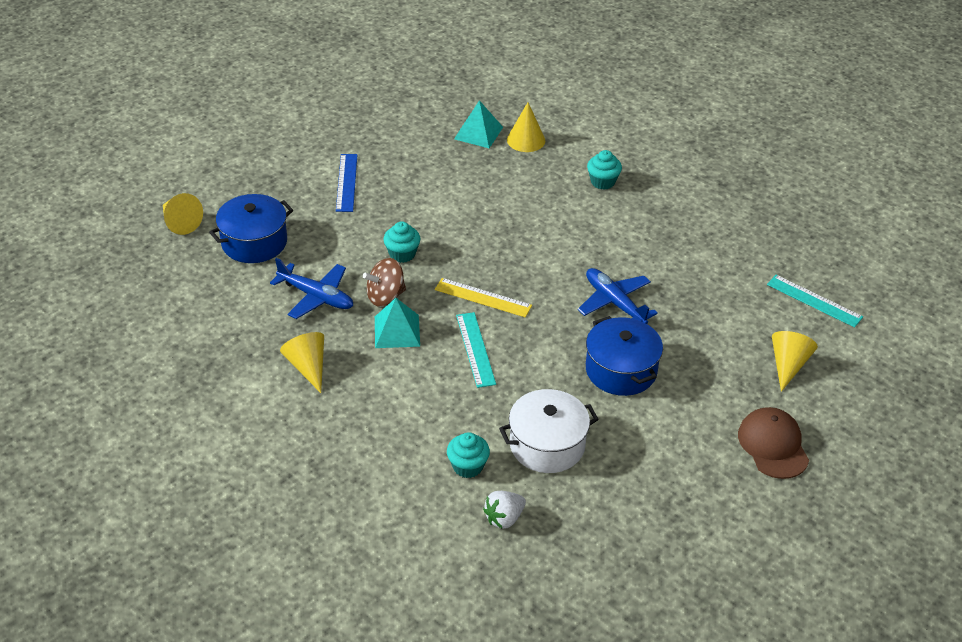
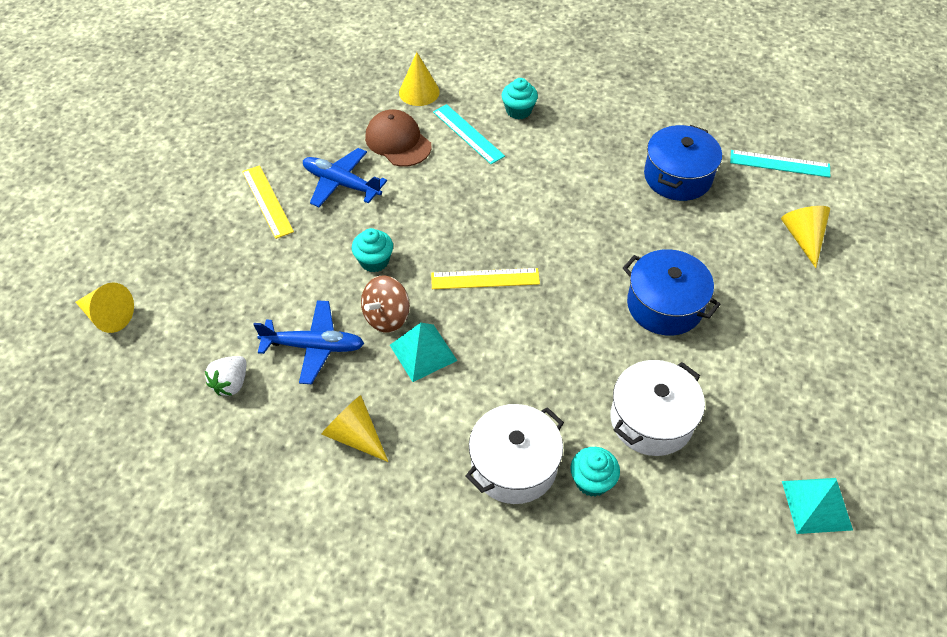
camera: 25 degrees left, 10 degrees up
blue pot [209,194,293,263] -> blue pot moved to [644,125,722,201]
blue ruler [336,154,357,212] -> yellow ruler [242,165,294,239]
turquoise pyramid [454,100,503,148] -> turquoise pyramid moved to [782,478,853,534]
turquoise ruler [456,312,496,388] -> turquoise ruler moved to [433,104,505,164]
white strawberry [483,491,526,529] -> white strawberry moved to [205,356,247,396]
blue plane [578,268,658,324] -> blue plane moved to [303,148,387,207]
brown cap [738,407,809,479] -> brown cap moved to [365,109,431,167]
none -> white pot [466,404,564,504]

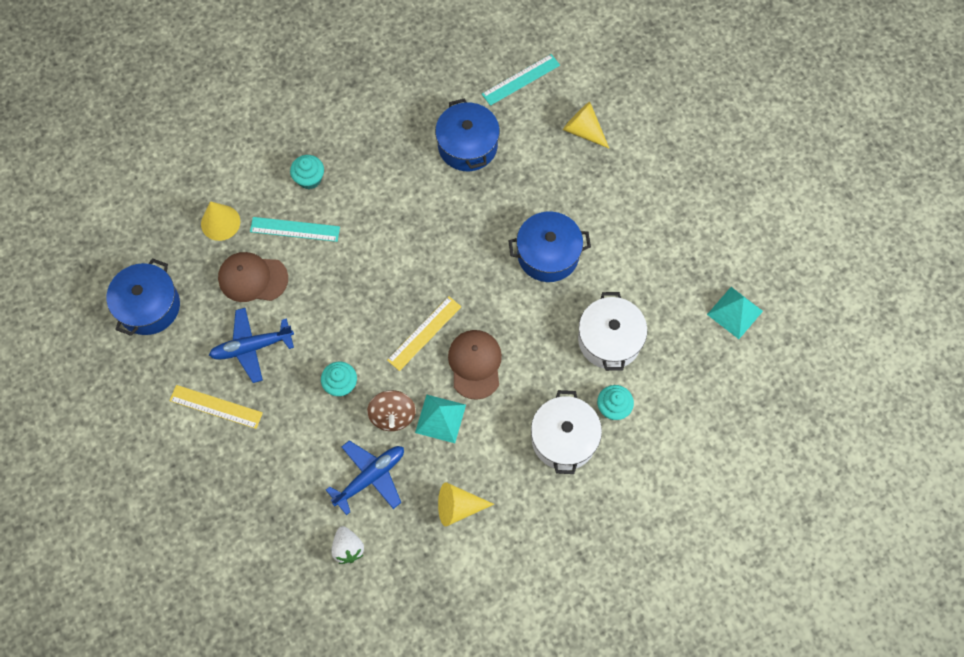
camera: 45 degrees left, 15 degrees up
yellow cone [76,282,134,333] -> none
none -> blue pot [107,258,180,336]
none -> brown cap [448,330,502,400]

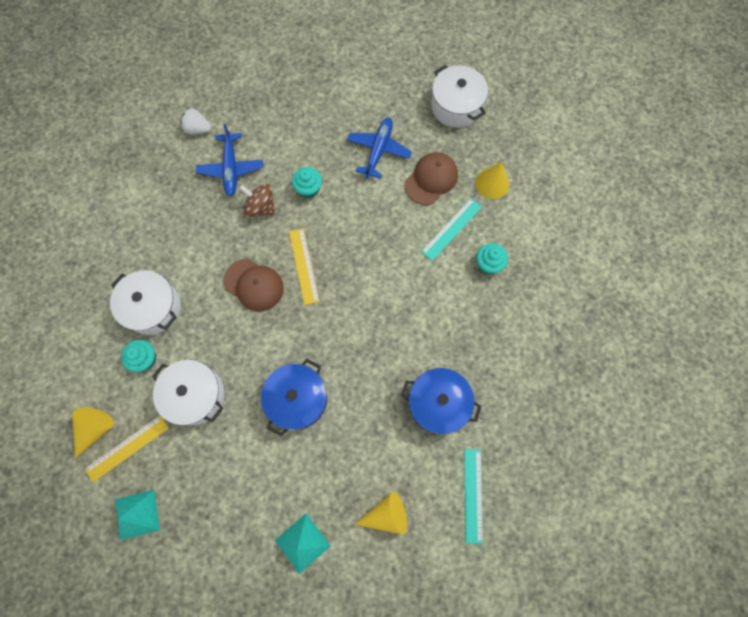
camera: 125 degrees right, 5 degrees up
blue pot [107,258,180,336] -> white pot [431,65,488,128]
yellow ruler [169,385,263,429] -> yellow ruler moved to [85,416,169,482]
turquoise pyramid [415,394,466,443] -> turquoise pyramid moved to [275,513,331,574]
yellow cone [438,482,494,526] -> yellow cone moved to [72,408,114,458]

